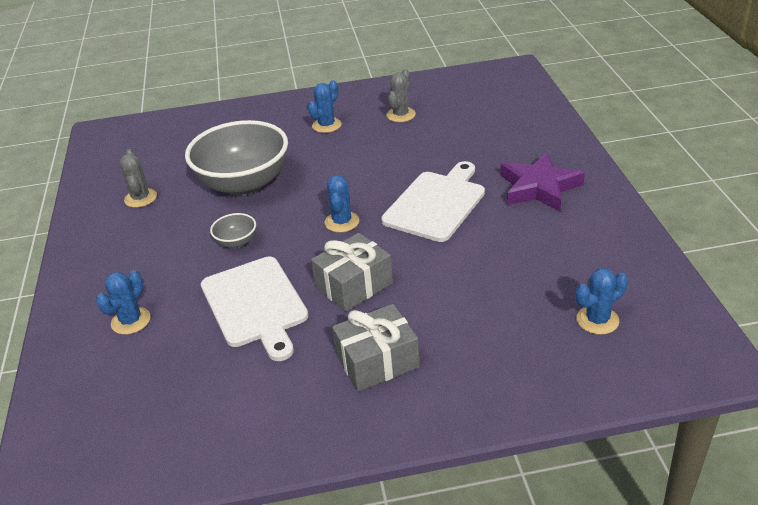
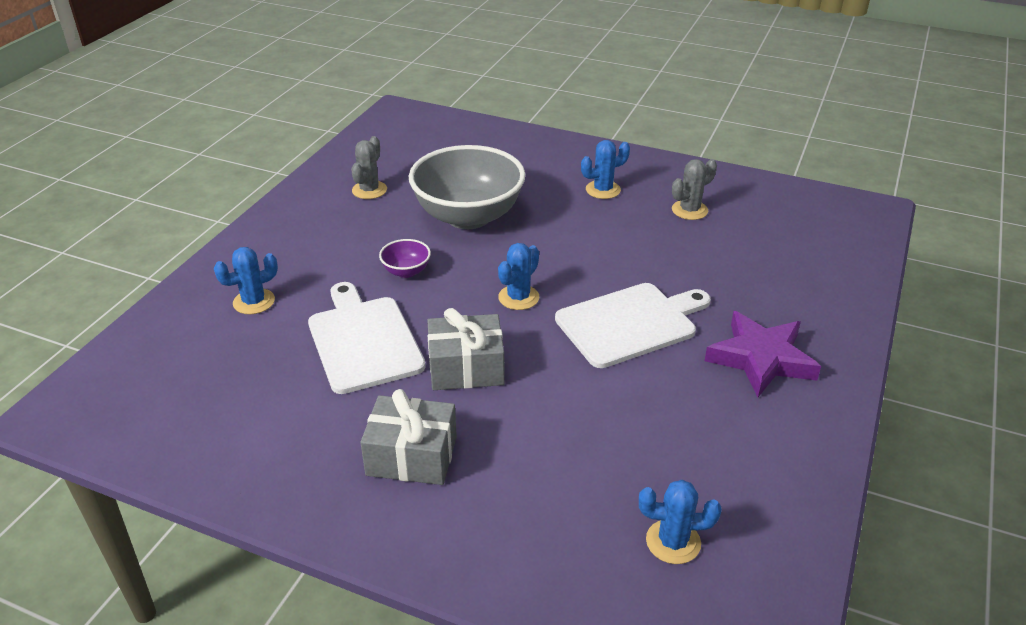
camera: 30 degrees right, 0 degrees up
white cutting board [201,257,309,361] -> white cutting board turned 150 degrees clockwise [308,282,426,394]
grey bowl [210,213,256,248] -> purple bowl [379,239,431,278]

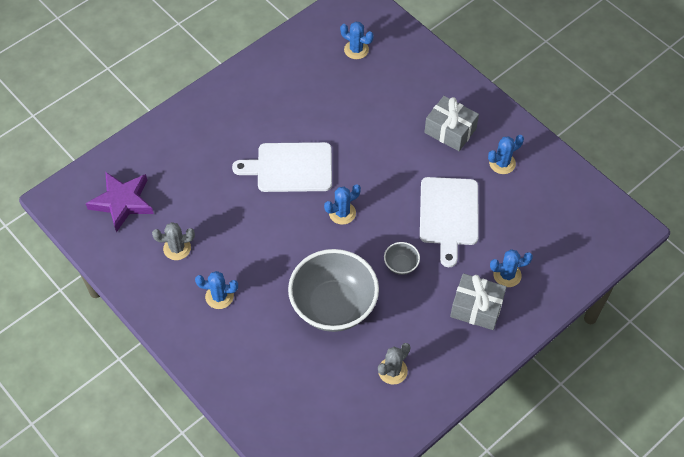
camera: 155 degrees left, 20 degrees up
purple bowl [379,239,431,278] -> grey bowl [384,242,420,275]
grey gift [427,308,505,390] -> grey gift moved to [450,273,507,330]
purple star [705,311,821,397] -> purple star moved to [86,172,154,232]
none -> blue cactus [488,135,524,174]

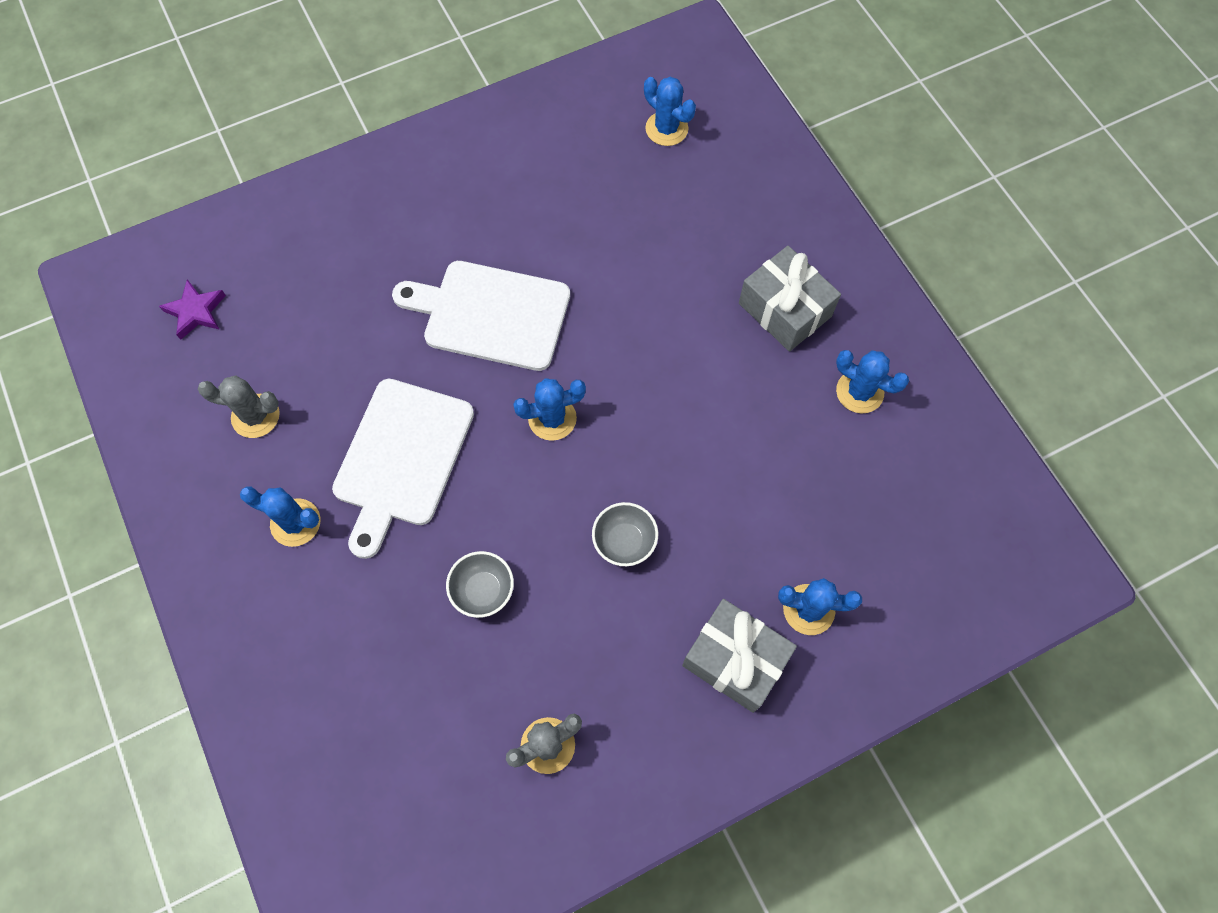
camera: 15 degrees right, 10 degrees up
purple star [86,172,154,232] -> purple star [159,279,226,340], size x0.55
grey bowl [288,249,379,332] -> grey bowl [446,551,514,618], size x0.41
white cutting board [420,177,479,267] -> white cutting board moved to [332,379,474,559]
blue cactus [488,135,524,174] -> blue cactus turned 45 degrees clockwise [836,350,909,414]

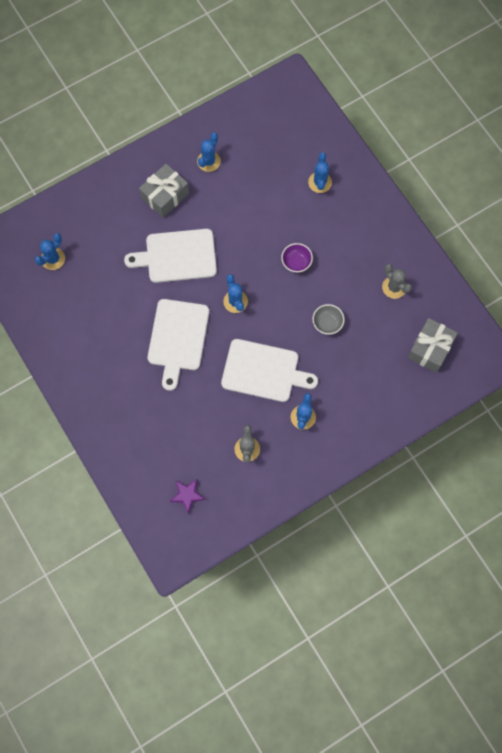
camera: 95 degrees left, 5 degrees up
grey bowl [592,502,658,566] -> purple bowl [281,243,313,273]
grey gift [682,599,797,713] -> grey gift moved to [407,318,458,373]
none -> white cutting board [124,229,217,283]

